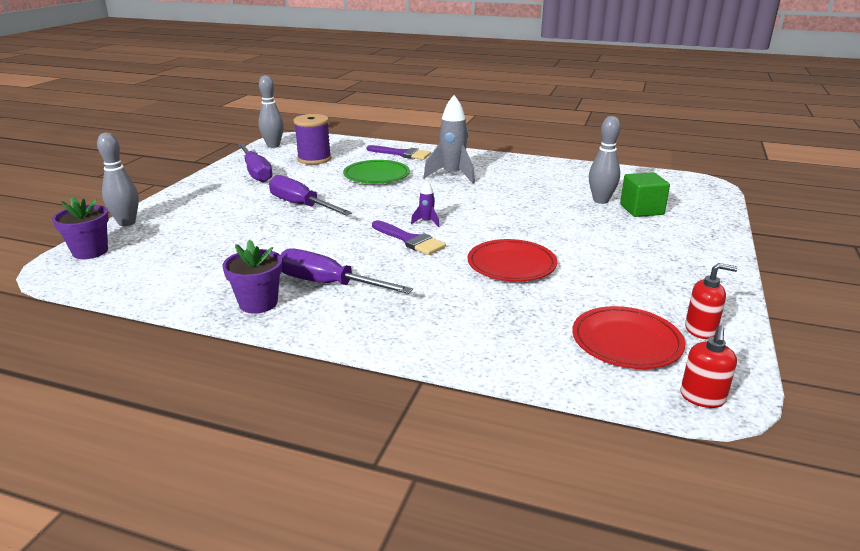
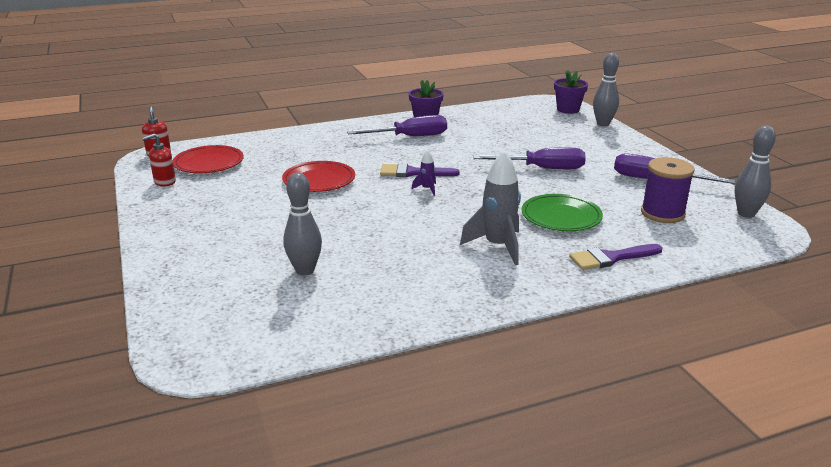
camera: 140 degrees right, 0 degrees up
green cube [620,172,670,217] -> none

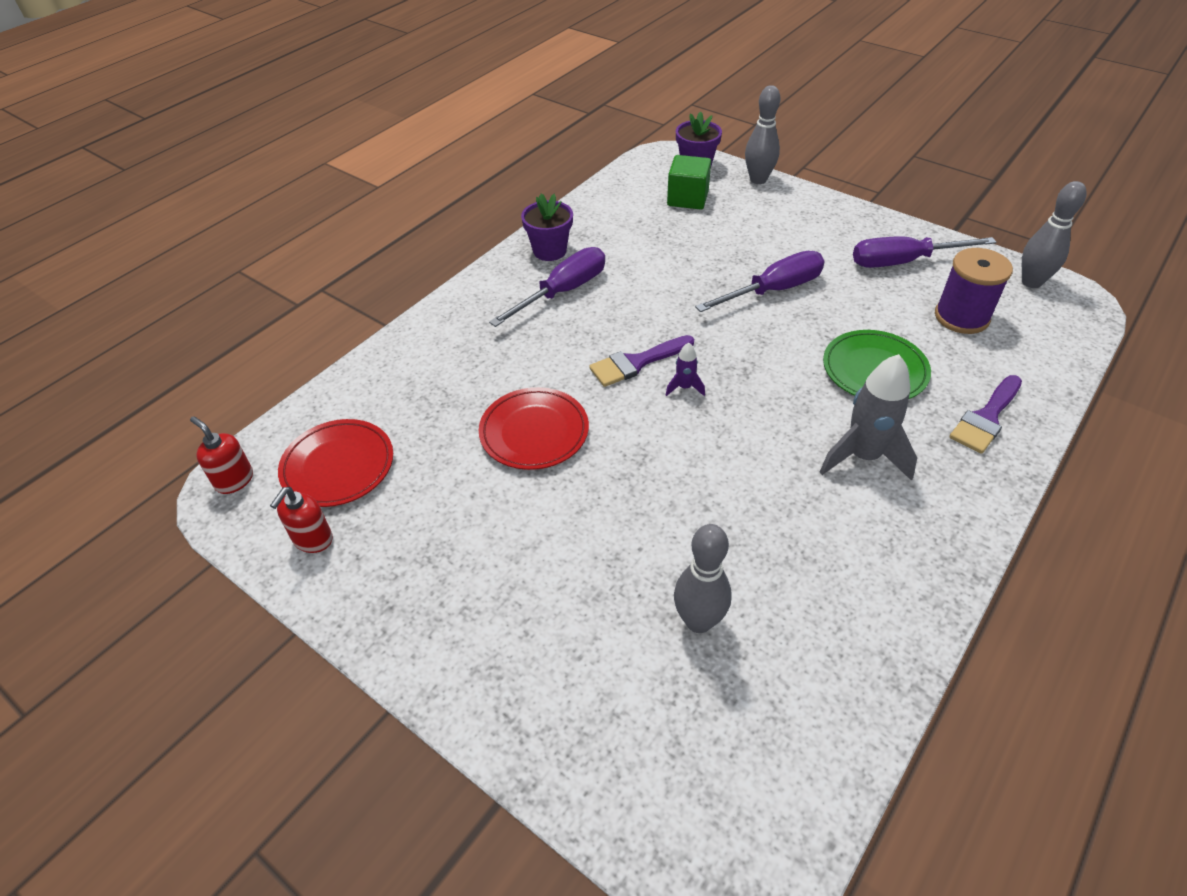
camera: 30 degrees left, 20 degrees up
none -> green cube [667,155,711,210]

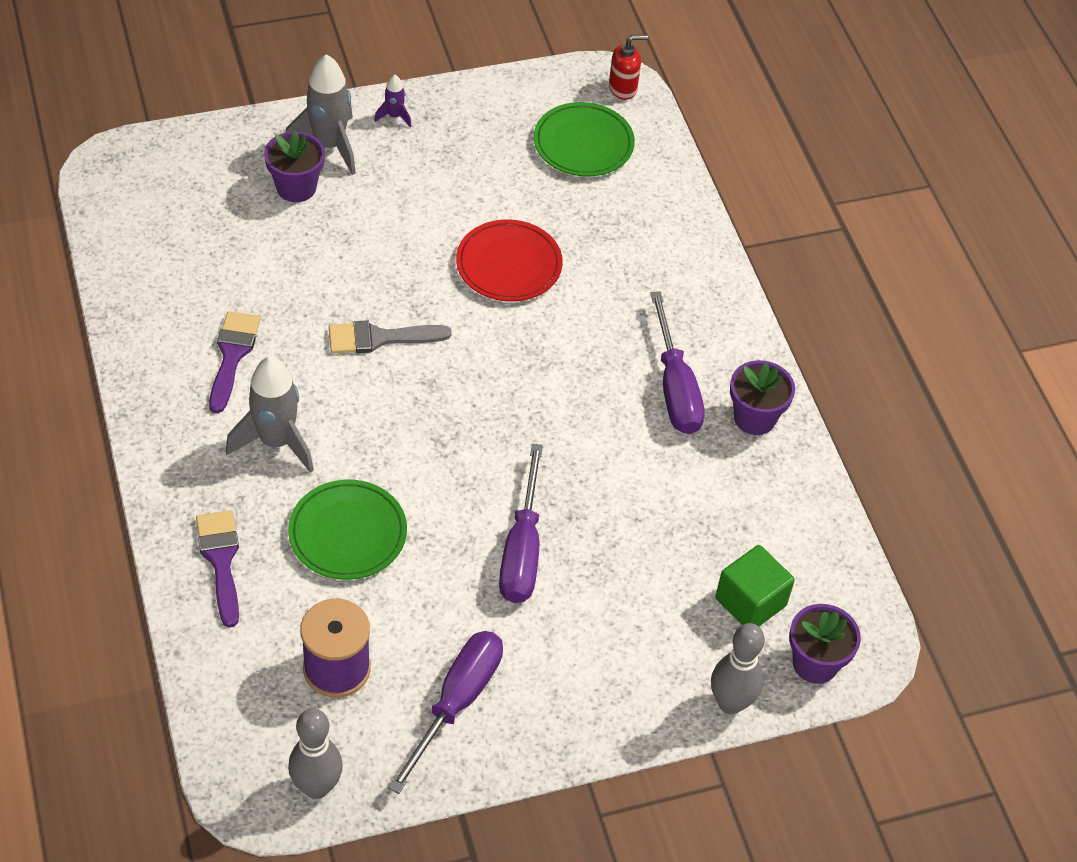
camera: 120 degrees right, 5 degrees up
red soap dispenser [270,487,333,553] -> none
red plate [278,419,393,507] -> green plate [534,102,635,177]
purple brush [589,335,694,387] -> purple brush moved to [209,311,260,413]
purple rocket [666,342,705,396] -> purple rocket moved to [374,75,412,127]
grey bowling pin [674,524,732,633] -> none
none -> purple flower pot [264,130,325,202]
none -> grey rocket [286,54,356,175]
none -> grey brush [329,320,451,354]

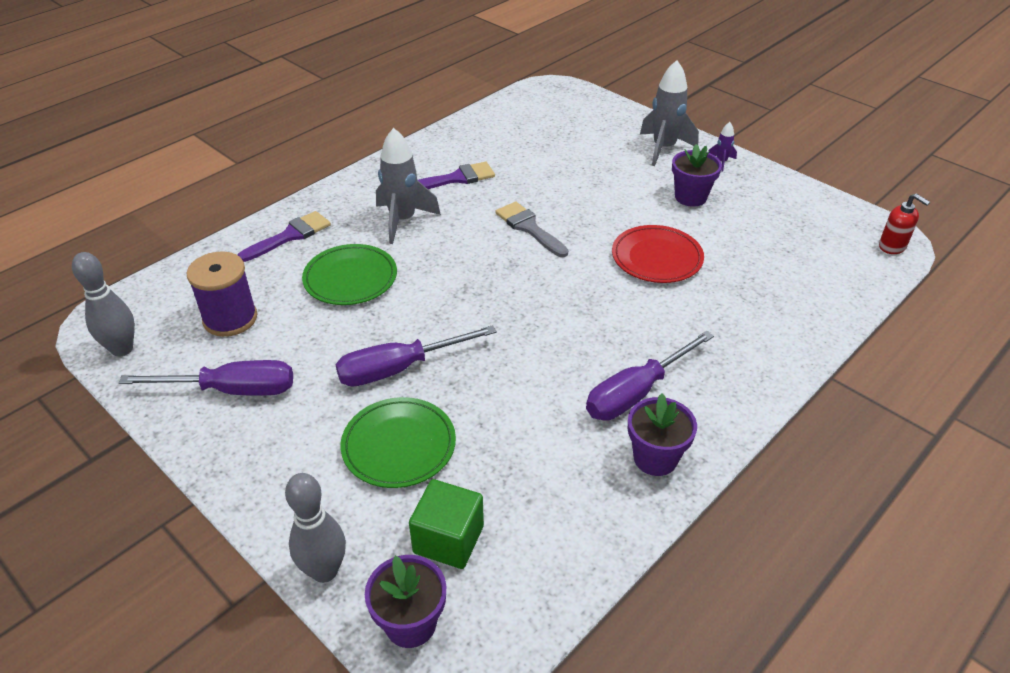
camera: 65 degrees right, 10 degrees down
purple flower pot [264,130,325,202] -> purple flower pot moved to [672,144,722,207]
green plate [534,102,635,177] -> green plate moved to [341,397,456,488]

